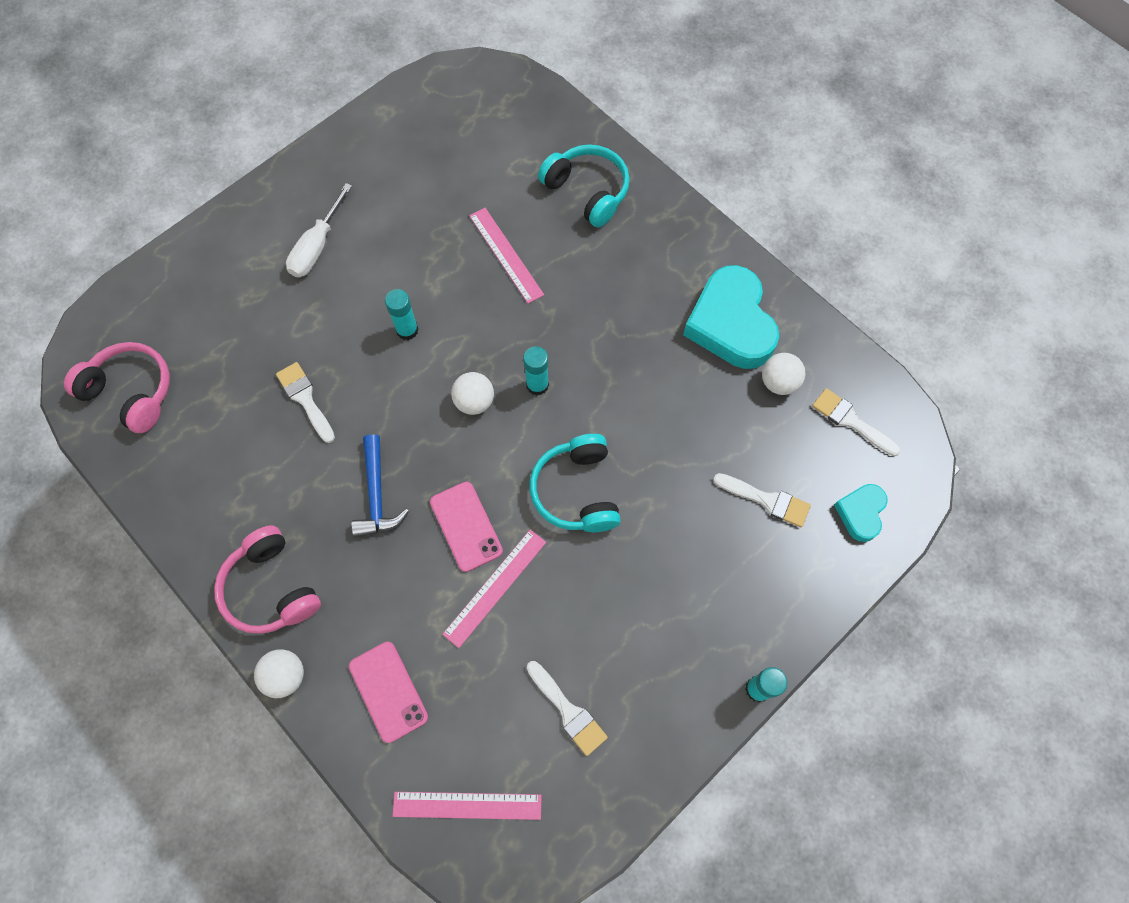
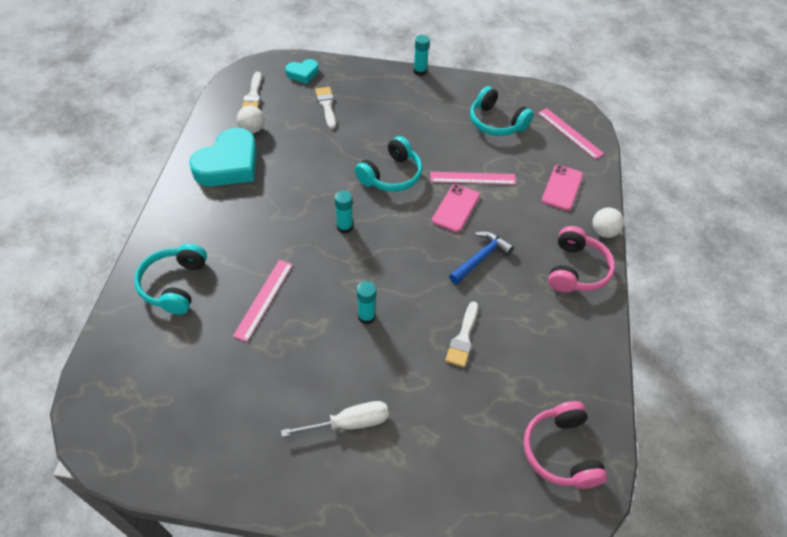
camera: 130 degrees left, 15 degrees down
white ball [451,372,494,415] -> none
white brush [527,661,608,756] -> turquoise headphones [470,86,534,136]

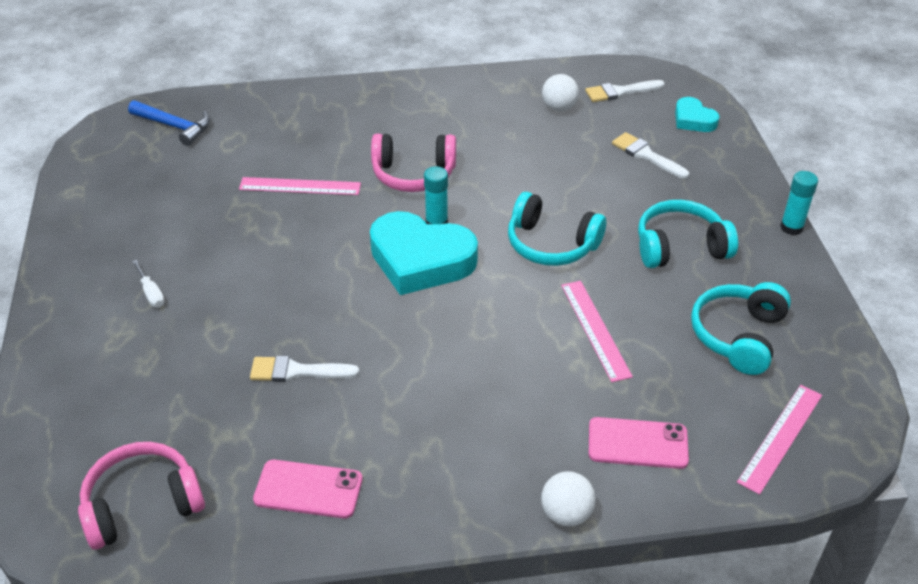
camera: 75 degrees right, 10 degrees down
turquoise headphones [134,243,207,315] -> turquoise headphones moved to [638,200,738,268]
turquoise heart [189,128,257,186] -> turquoise heart moved to [370,211,478,295]
white screwdriver [281,401,389,437] -> white screwdriver [132,260,165,307], size x0.57
white brush [315,87,336,129] -> white brush turned 105 degrees counterclockwise [612,132,689,179]
turquoise glue stick [357,281,376,324] -> none
pink phone [432,184,480,233] -> pink phone moved to [253,460,363,519]
blue hammer [449,231,514,284] -> blue hammer moved to [128,100,210,146]
pink headphones [548,226,615,292] -> pink headphones moved to [371,134,456,192]

